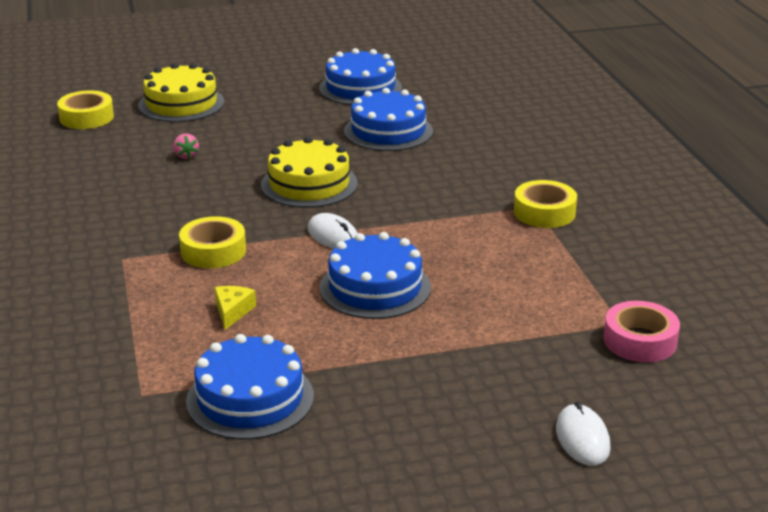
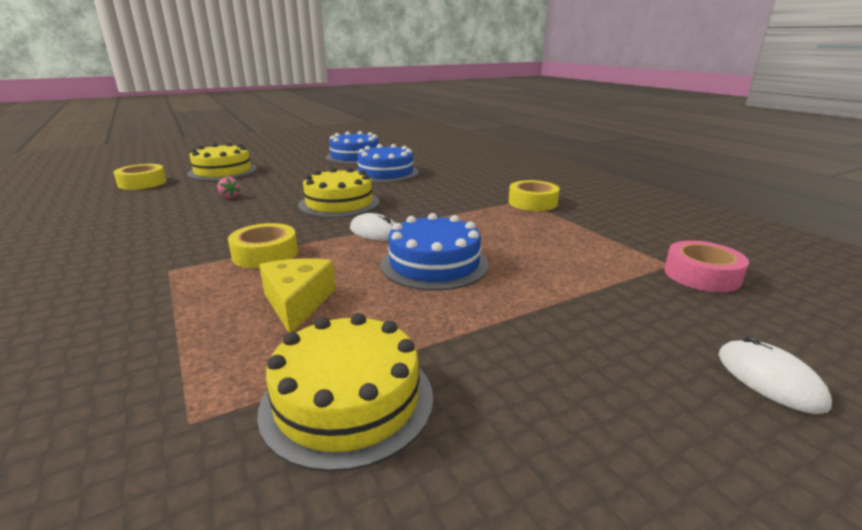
camera: 15 degrees left, 5 degrees down
blue cake [186,334,314,440] -> yellow cake [257,313,433,472]
yellow cheese [214,286,256,330] -> yellow cheese [259,258,336,333], size x1.59

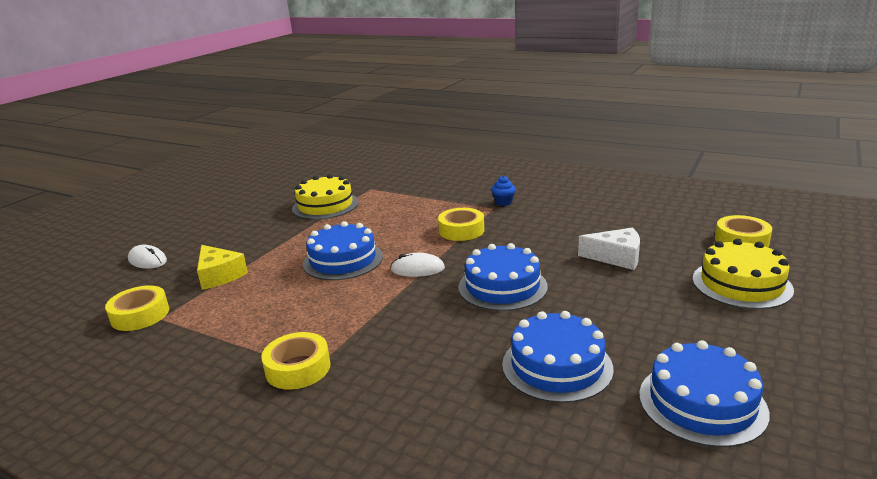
camera: 150 degrees right, 0 degrees up
pink strawberry [217,177,240,198] -> white cheese [578,227,640,270]
yellow cheese [259,258,336,333] -> yellow cheese moved to [197,245,248,290]
yellow cake [299,167,379,218] -> blue cake [458,243,548,311]
pink tape [664,241,749,292] -> yellow tape [105,285,169,331]
none -> blue cupcake [491,176,516,206]

